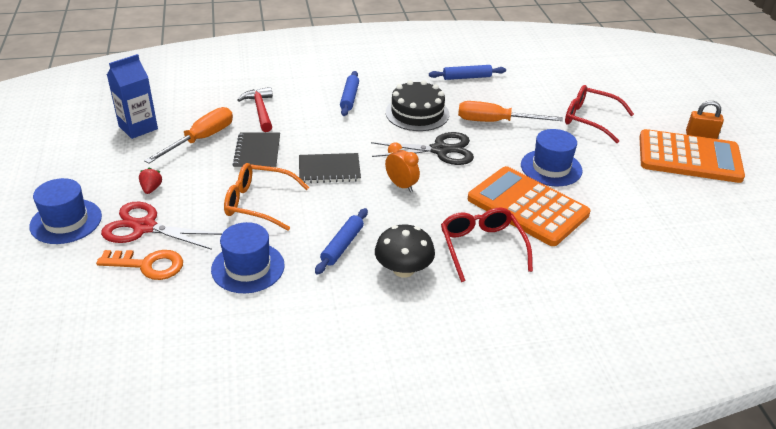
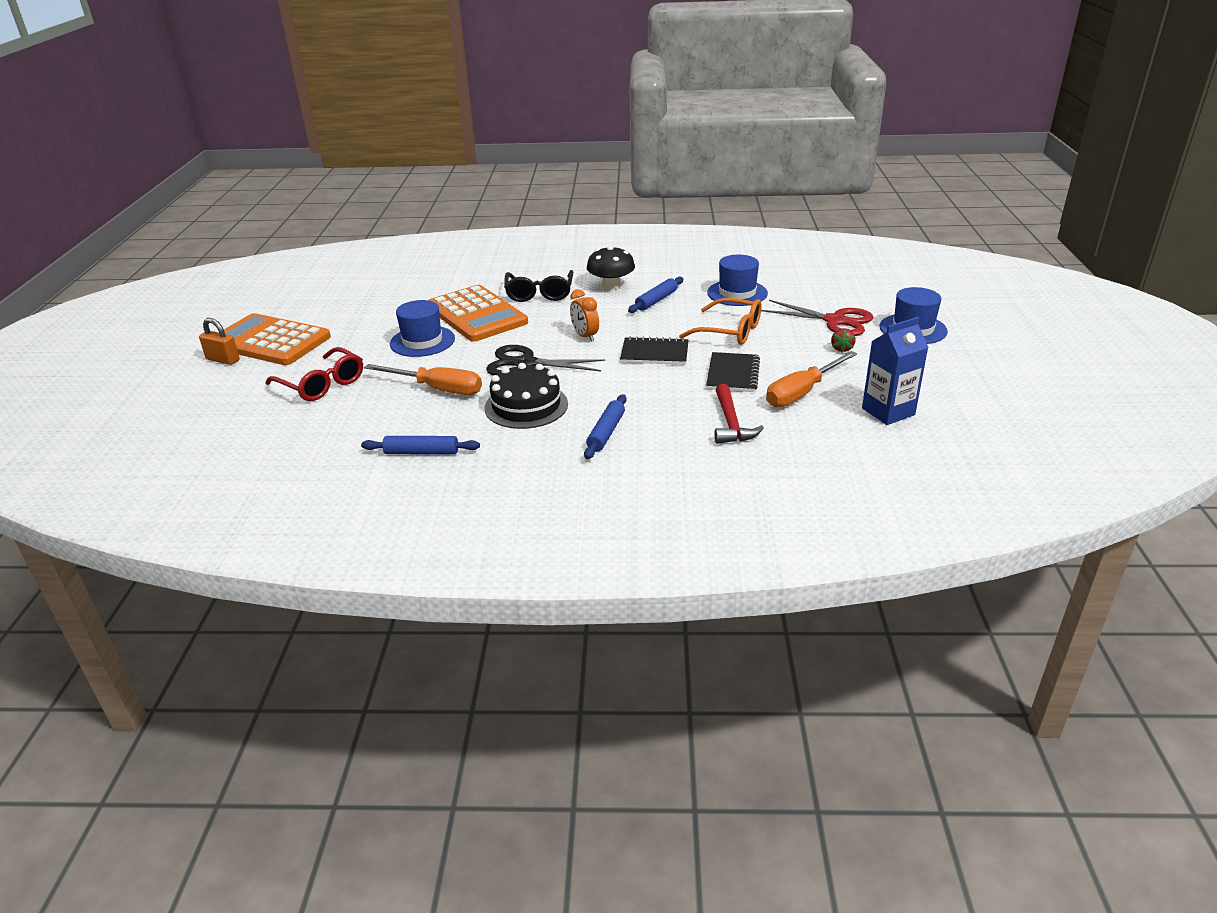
camera: 165 degrees left, 5 degrees down
orange key [96,250,183,280] -> none
red glasses [441,208,533,282] -> black glasses [504,270,573,302]

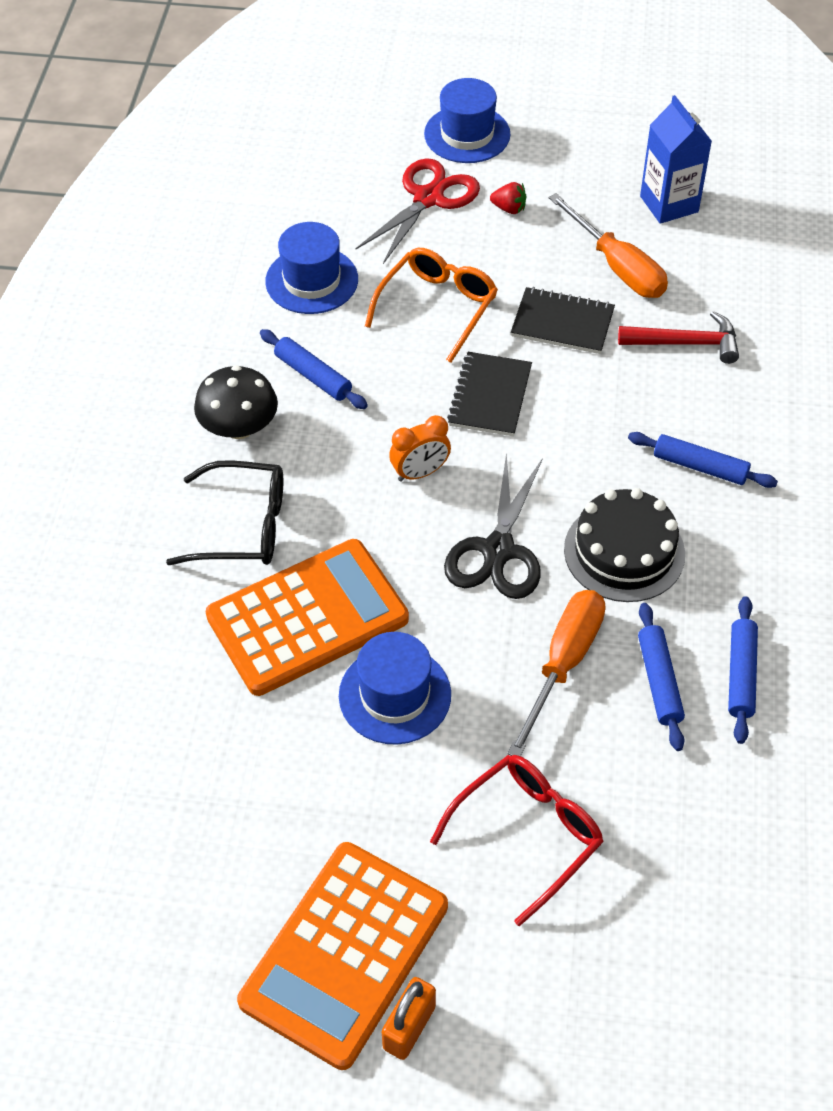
camera: 85 degrees left, 20 degrees up
none -> blue rolling pin [638,603,685,751]

